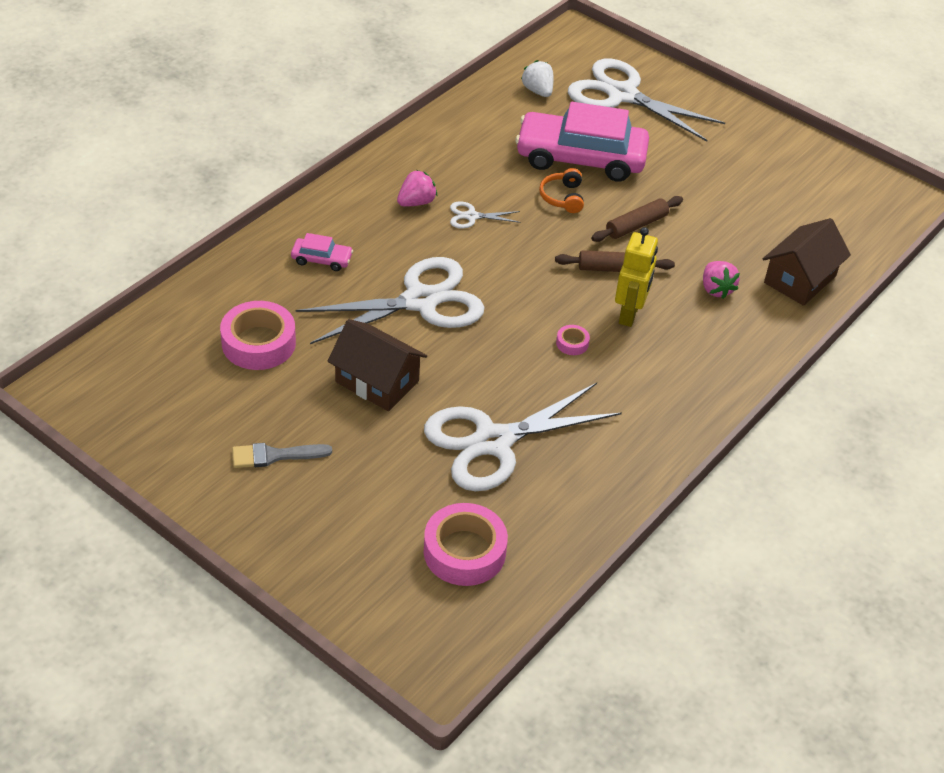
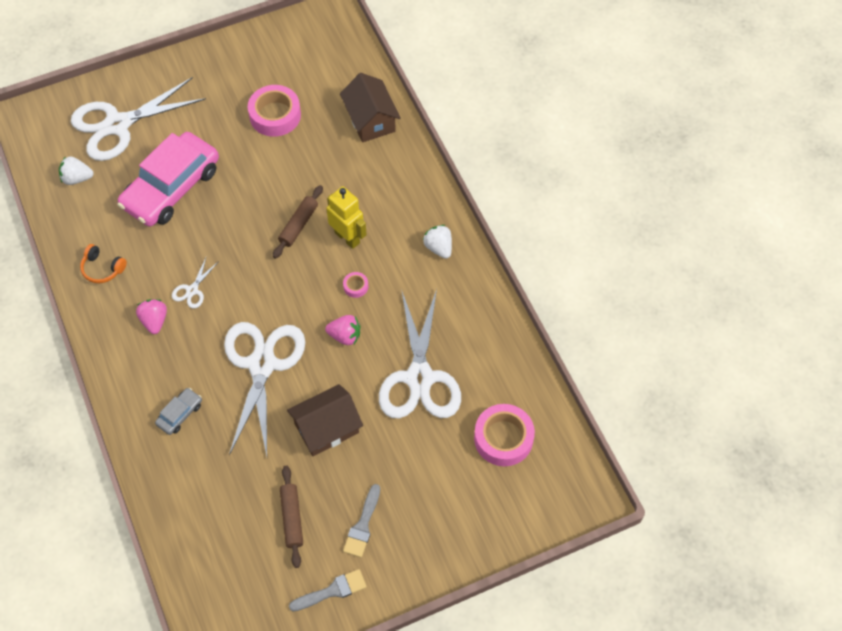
camera: 60 degrees left, 15 degrees up
pink tape [220,301,296,370] -> pink tape moved to [248,85,301,137]
pink car [291,233,353,271] -> grey car [155,388,202,435]
orange headphones [539,168,584,213] -> orange headphones moved to [80,244,127,283]
brown rolling pin [591,196,683,242] -> brown rolling pin moved to [280,466,303,568]
pink strawberry [703,261,740,299] -> pink strawberry moved to [325,315,360,345]
none -> grey brush [289,569,367,611]
none -> white strawberry [423,225,452,259]

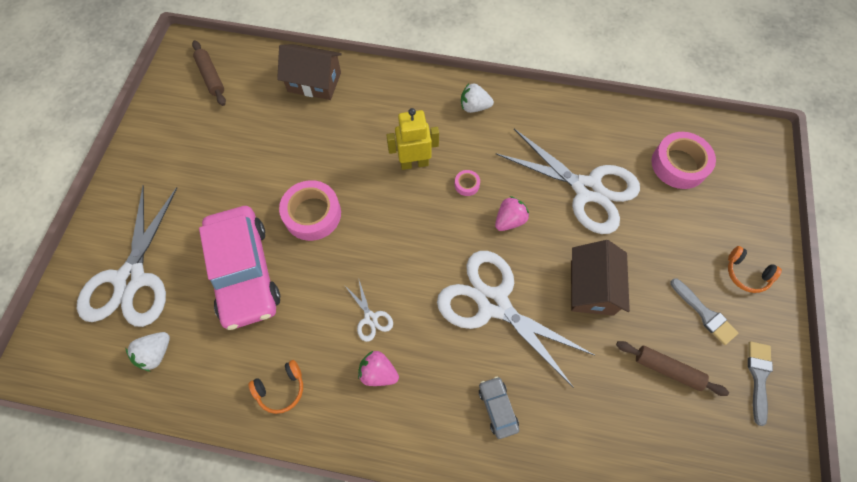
camera: 55 degrees left, 5 degrees up
pink tape [248,85,301,137] -> pink tape moved to [279,180,341,241]
brown rolling pin [273,185,323,259] -> brown rolling pin moved to [192,40,226,106]
none -> orange headphones [728,246,782,293]

